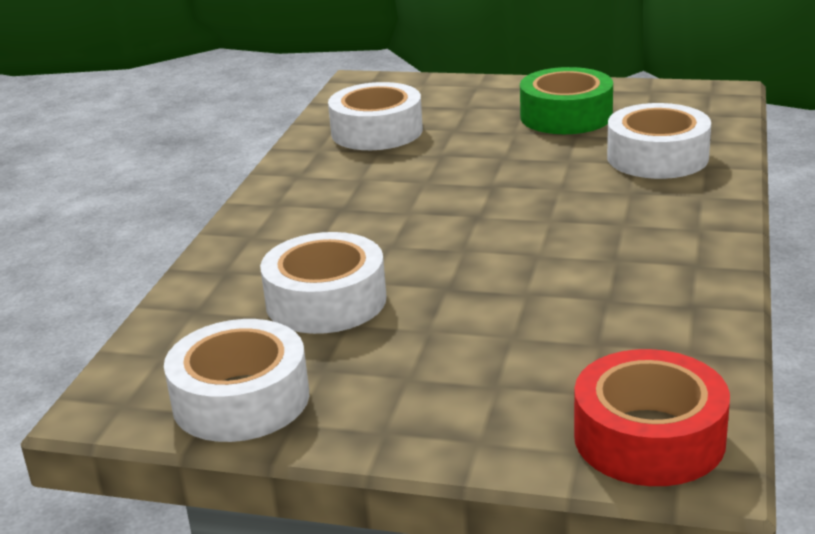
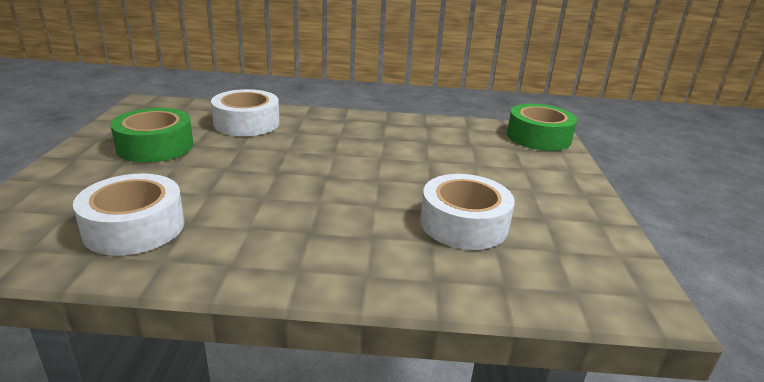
camera: 105 degrees left, 0 degrees up
white tape [164,319,309,442] -> none
red tape [574,349,730,486] -> green tape [507,104,577,151]

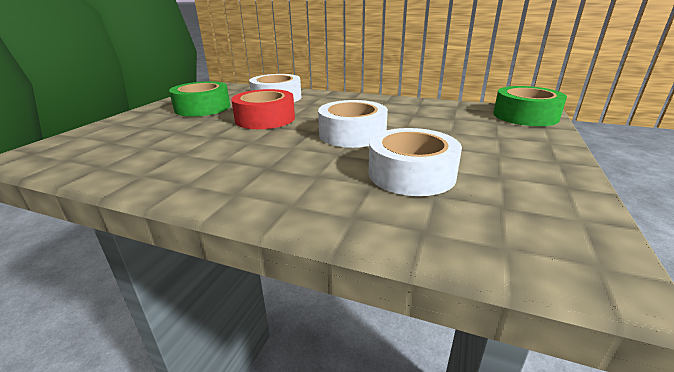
camera: 20 degrees right, 0 degrees up
white tape [73,174,185,256] -> white tape moved to [318,100,388,148]
none -> red tape [231,89,295,129]

